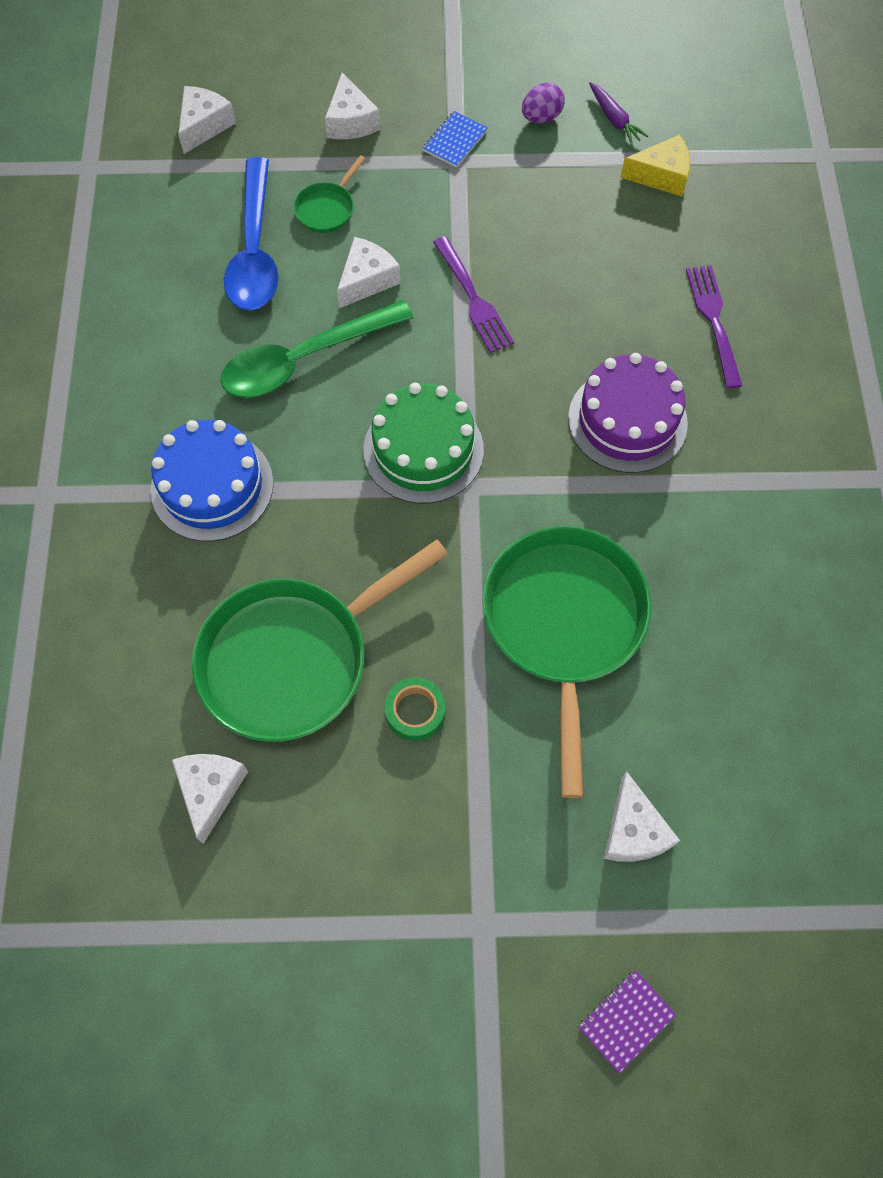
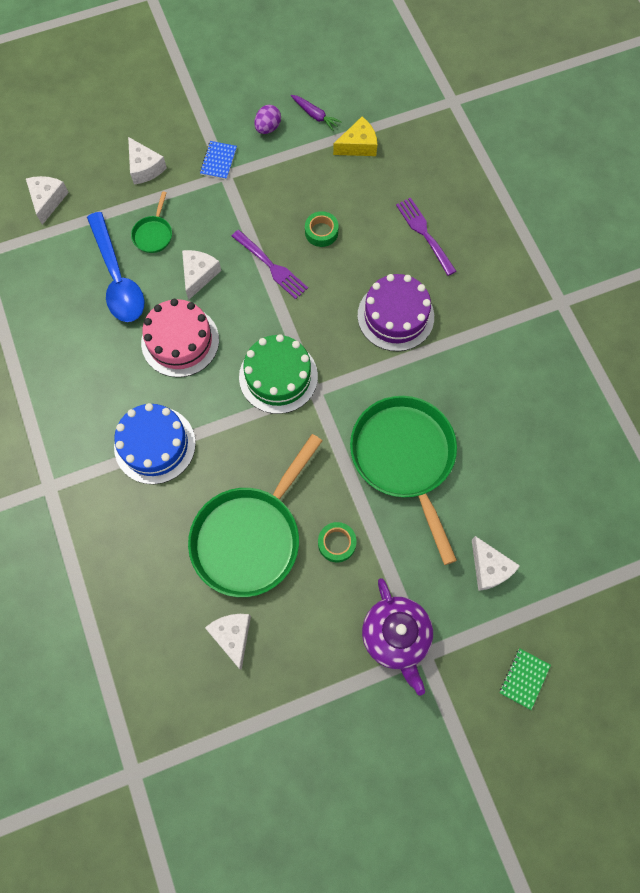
camera: 20 degrees left, 5 degrees up
green spoon [220,300,414,398] -> pink cake [141,299,219,377]
purple notebook [578,970,676,1074] -> green notebook [499,648,551,710]
none -> green tape [305,211,339,247]
none -> purple teapot [362,578,433,696]

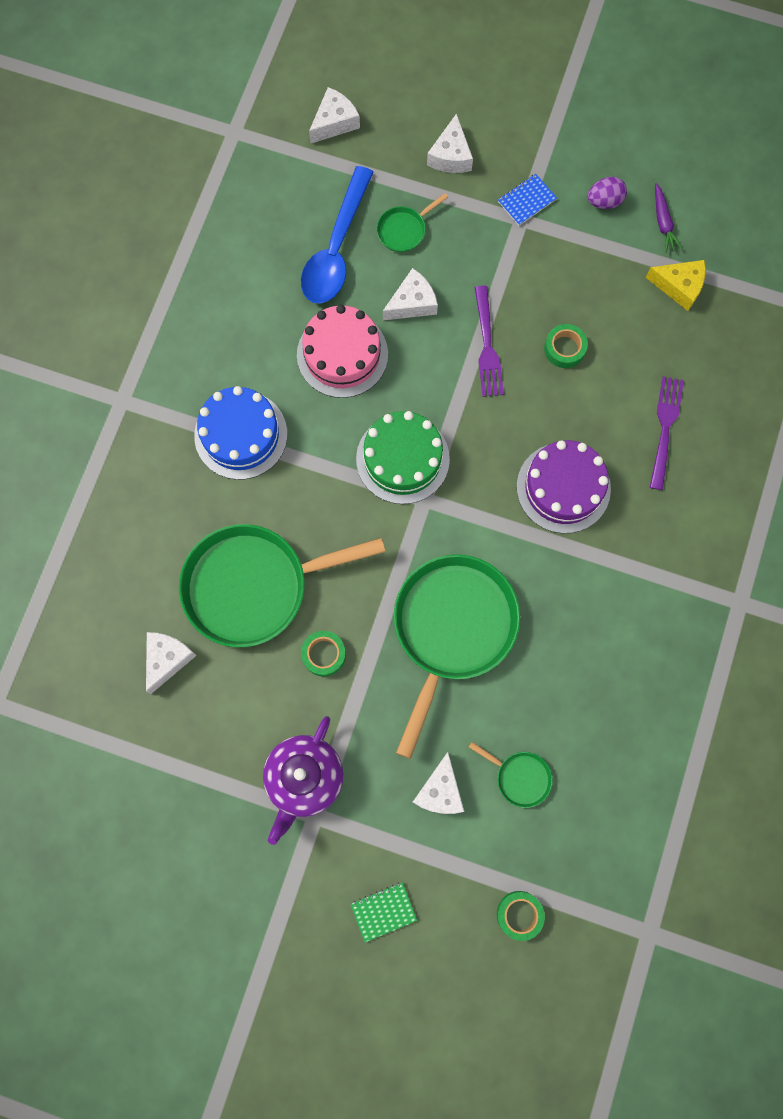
camera: 40 degrees right, 5 degrees up
none -> green pan [469,742,553,808]
none -> green tape [497,891,545,941]

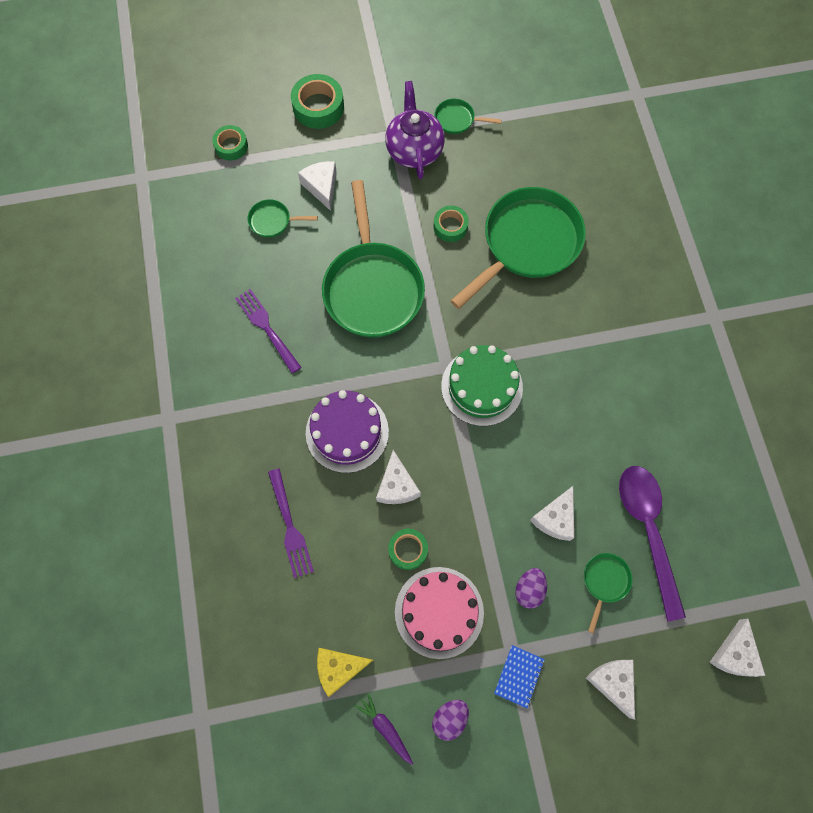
camera: 150 degrees right, 5 degrees down
white cheese [146,632,197,694] -> white cheese moved to [376,450,421,504]
blue cake [194,386,287,480] -> none
pink cake [297,305,388,398] -> pink cake moved to [395,567,484,659]
blue spoon [301,166,374,304] -> purple spoon [619,466,686,621]
green notebook [350,882,417,942] -> green tape [291,74,344,129]
purple fork [475,286,504,397] -> purple fork moved to [235,289,302,373]
none -> green pan [434,99,501,134]
none -> purple egg [515,568,547,609]

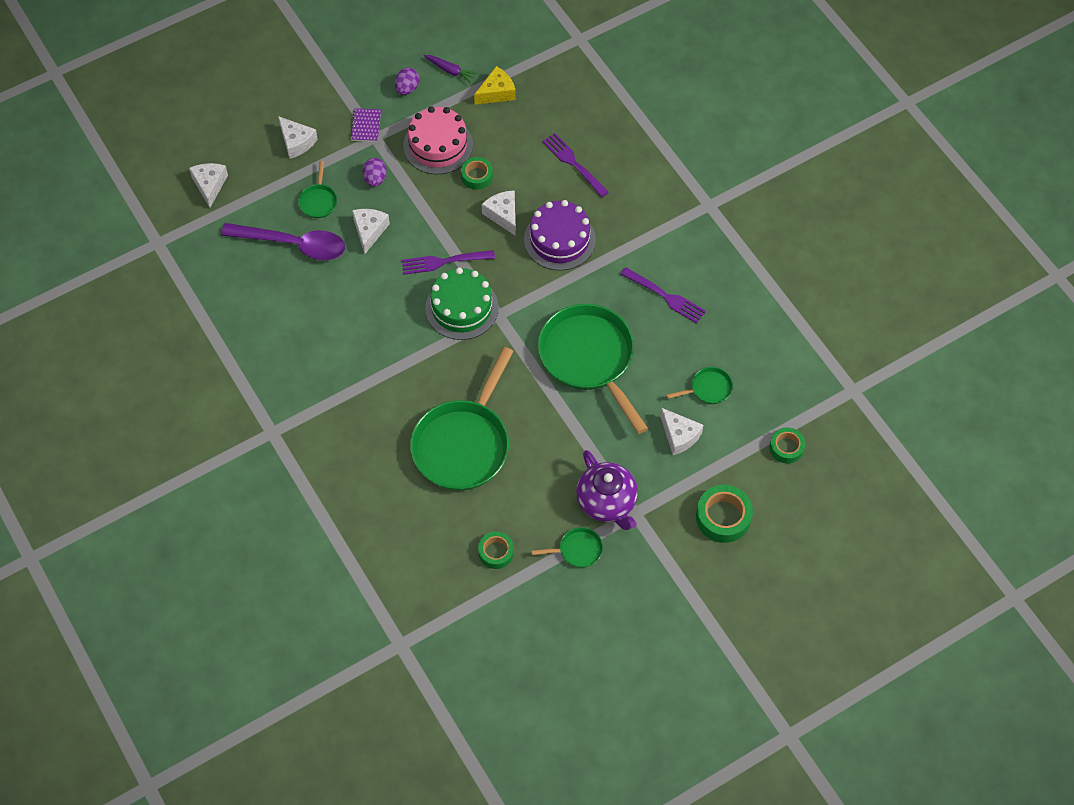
camera: 160 degrees right, 10 degrees down
green tape [434,206,469,242] -> green tape moved to [478,532,514,569]
blue notebook [494,645,545,708] -> purple notebook [350,108,381,142]
purple spoon [619,466,686,621] -> purple spoon turned 45 degrees counterclockwise [221,223,345,260]
none -> purple fork [402,250,495,275]

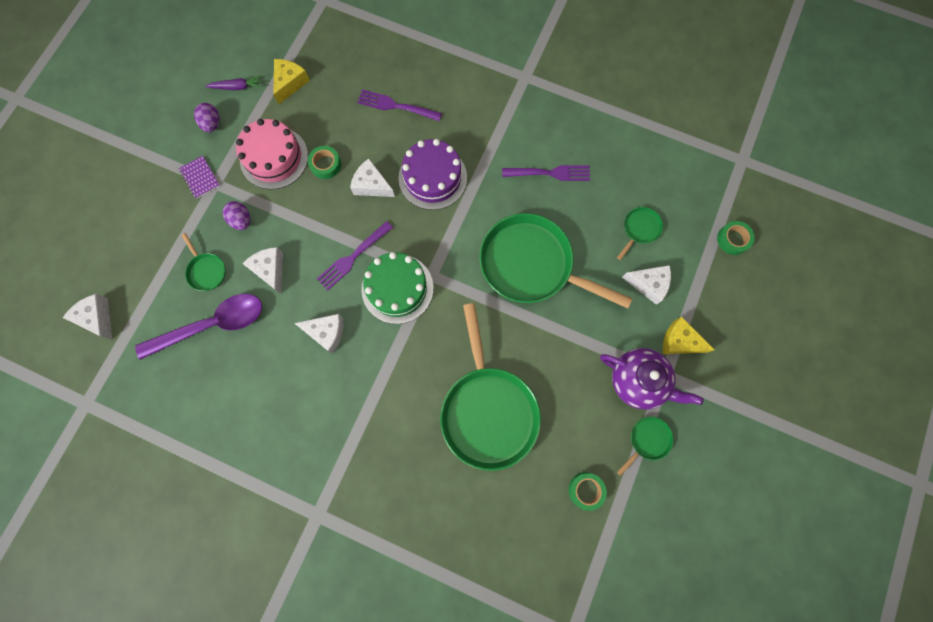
camera: 35 degrees left, 15 degrees up
white cheese [278,116,318,159] -> white cheese moved to [295,314,344,354]
green tape [696,485,753,543] -> none
none -> yellow cheese [663,317,715,354]

